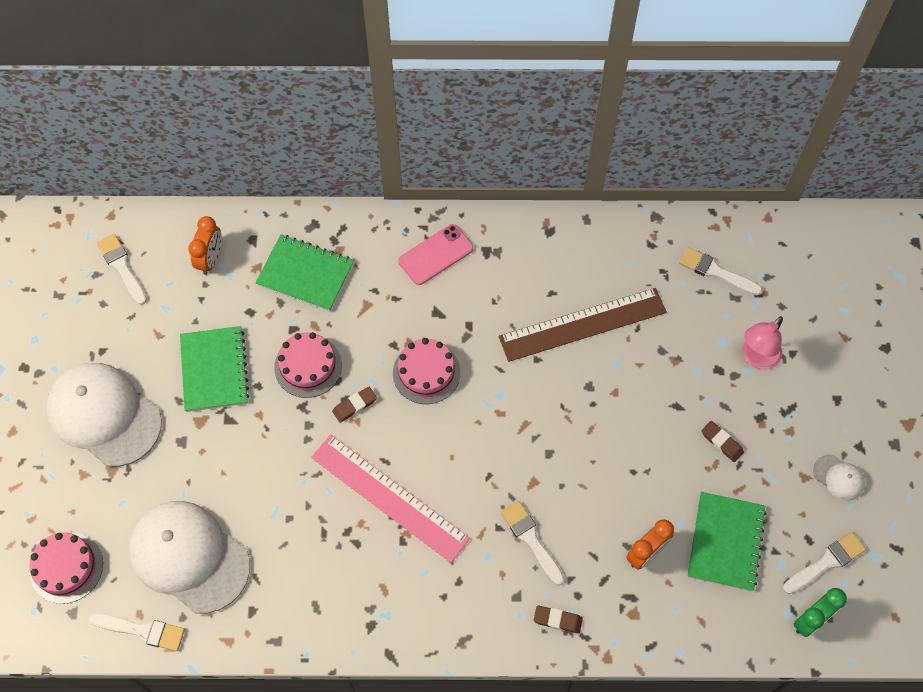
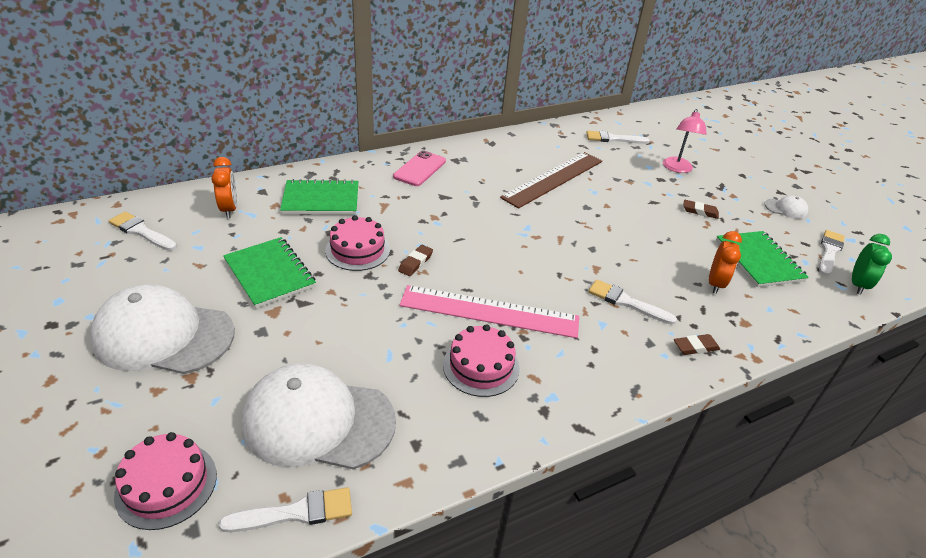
camera: 30 degrees left, 25 degrees down
pink cake [393,338,460,404] -> pink cake moved to [443,325,520,397]

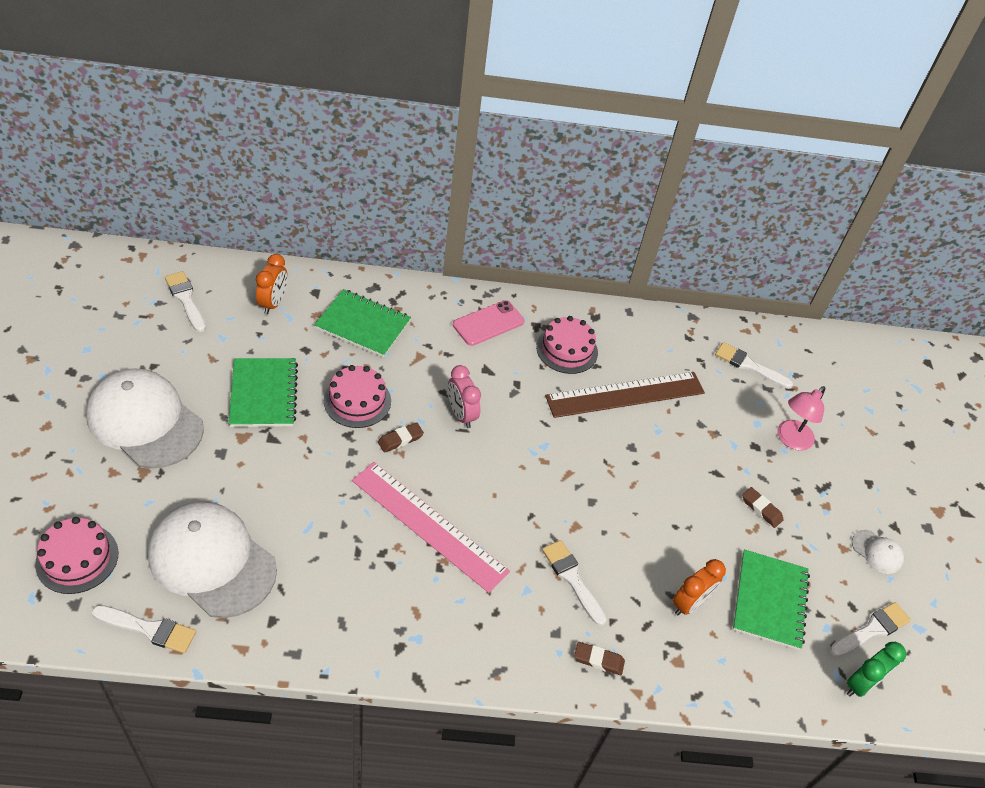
camera: 25 degrees right, 10 degrees up
pink cake [443,325,520,397] -> pink cake moved to [536,316,598,374]
none -> pink clock [448,365,481,428]

